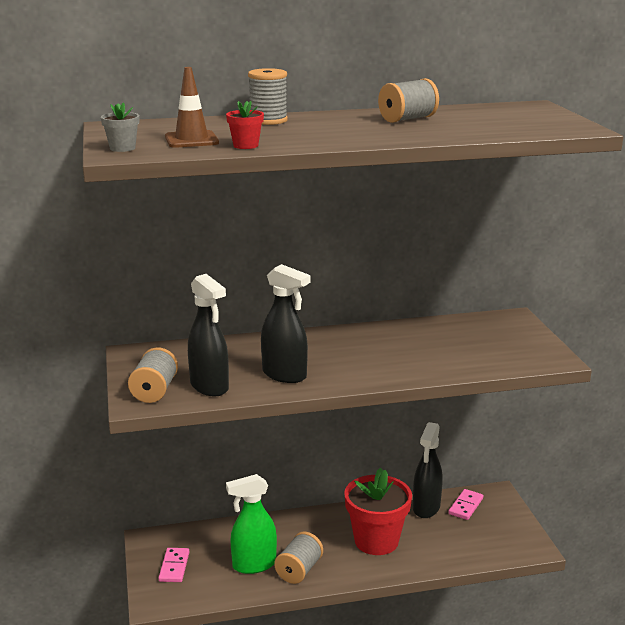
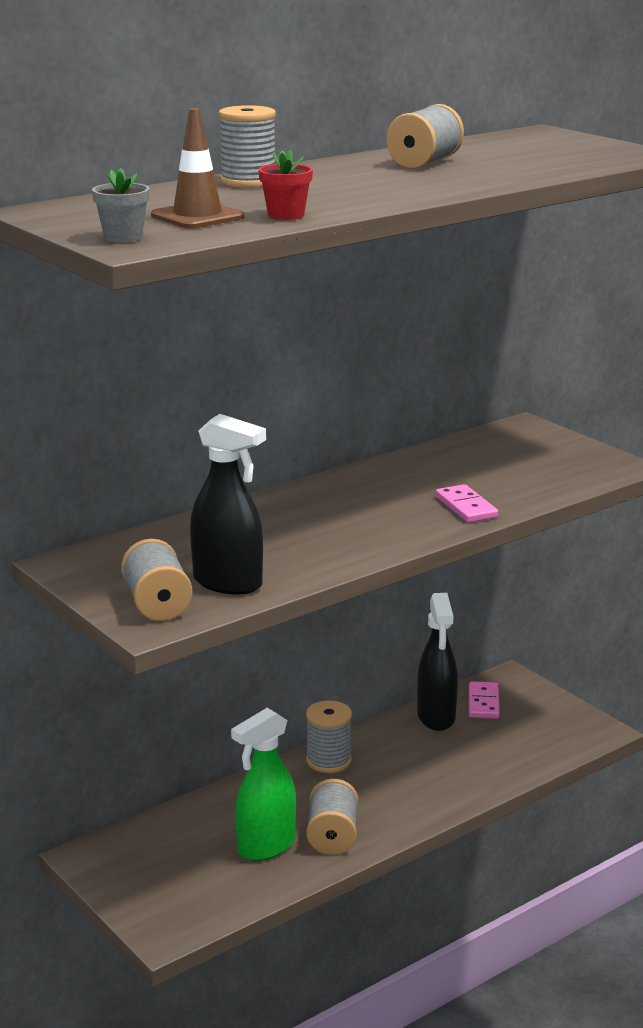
camera: 25 degrees left, 0 degrees up
pink domino [158,548,189,582] -> pink domino moved to [435,484,498,523]
black spray bottle [261,264,310,383] -> none
red flower pot [344,468,412,555] -> none
none -> grey spool [306,701,352,773]

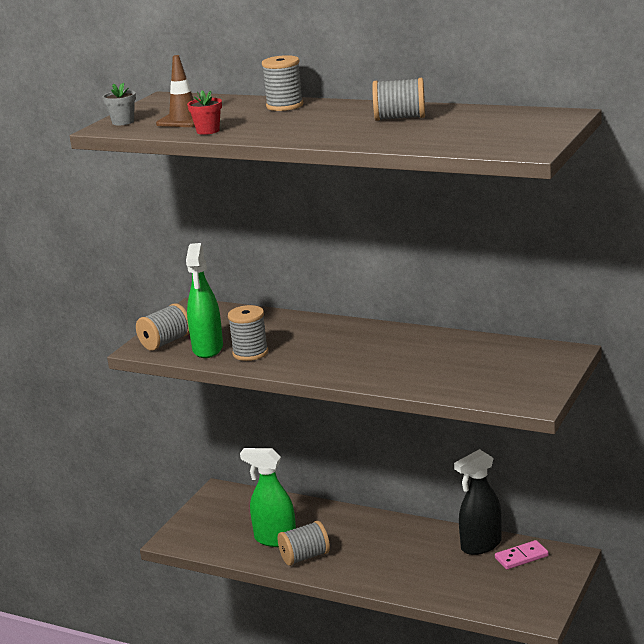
camera: 65 degrees right, 0 degrees up
black spray bottle [190,414,266,595] -> green spray bottle [186,243,223,358]
grey spool [306,701,352,773] -> grey spool moved to [228,305,268,361]
pink domino [435,484,498,523] -> none

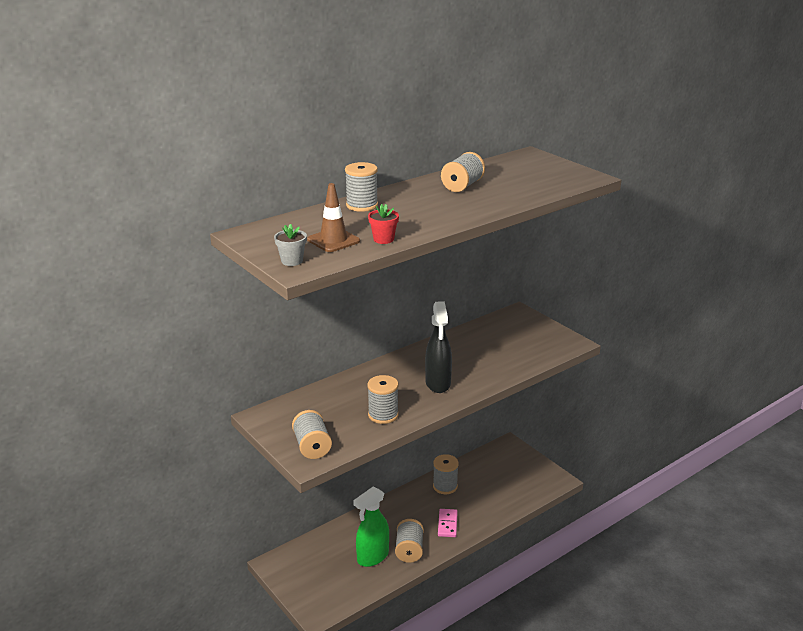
camera: 65 degrees left, 5 degrees up
green spray bottle [186,243,223,358] -> none
black spray bottle [454,449,502,555] -> black spray bottle moved to [425,301,452,393]
pink domino [495,540,549,569] -> pink domino moved to [438,509,458,537]
none -> grey spool [433,454,459,494]

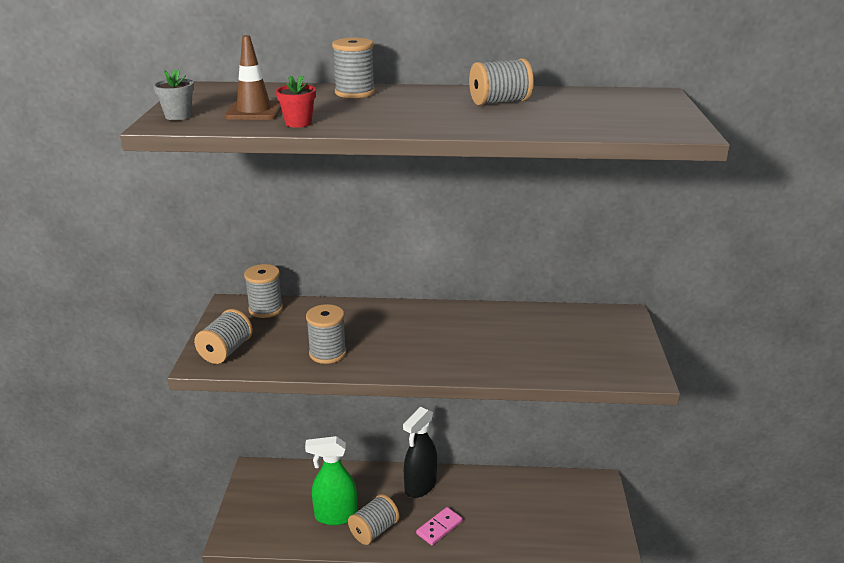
camera: 40 degrees right, 0 degrees up
black spray bottle [425,301,452,393] -> black spray bottle moved to [403,407,437,498]
grey spool [433,454,459,494] -> grey spool moved to [244,264,283,318]

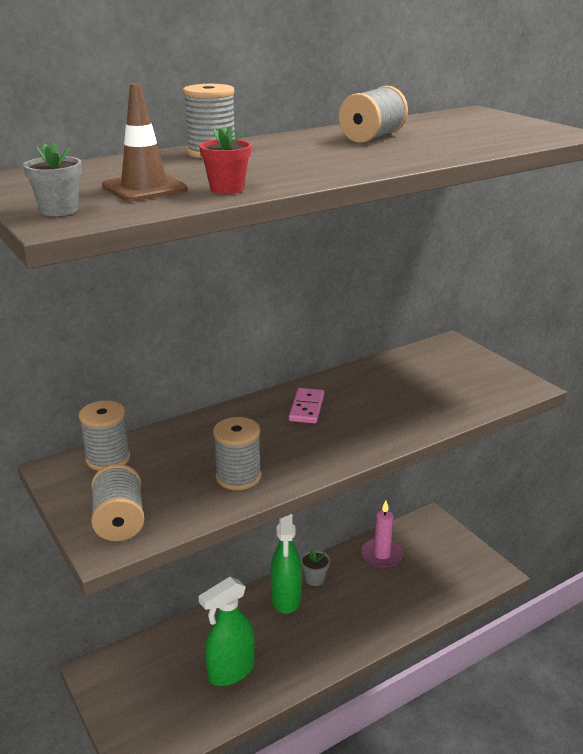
camera: 35 degrees left, 0 degrees up
grey spool [348,494,399,545] -> none
black spray bottle [403,407,437,498] -> green spray bottle [270,514,302,614]
pink domino [416,507,463,545] -> pink domino moved to [289,388,324,424]
none -> grey flower pot [300,548,330,586]
none -> pink candle [361,501,403,568]

